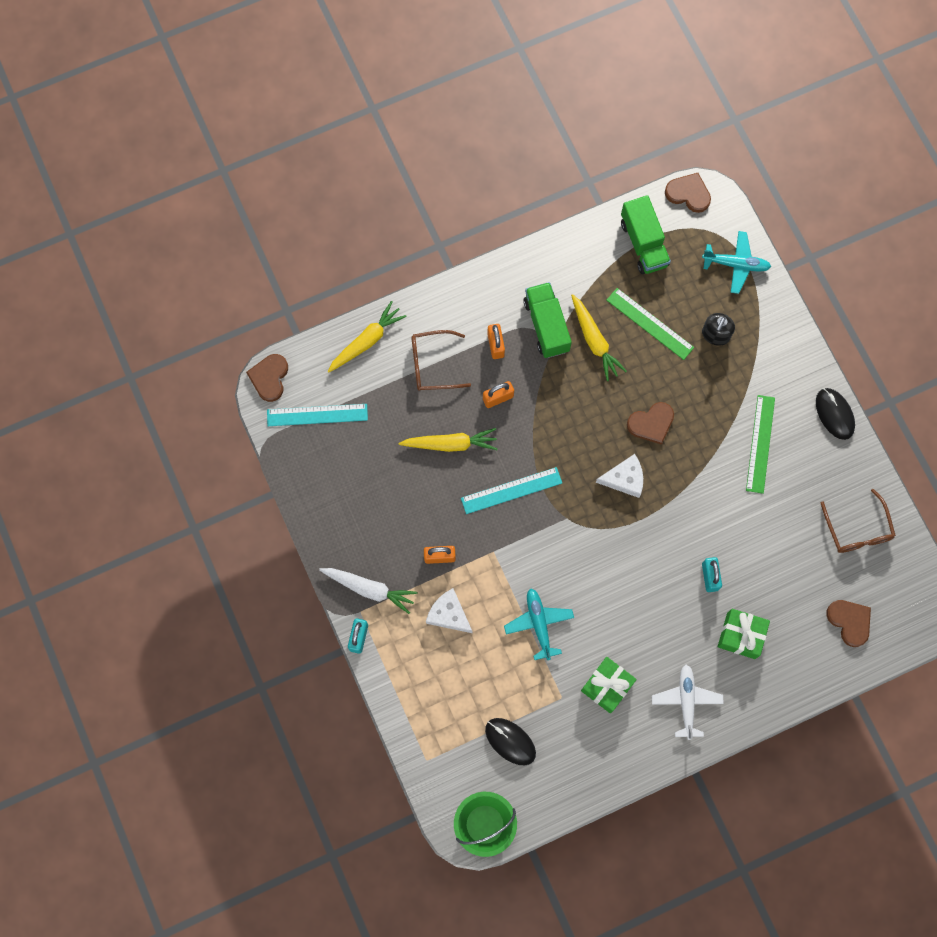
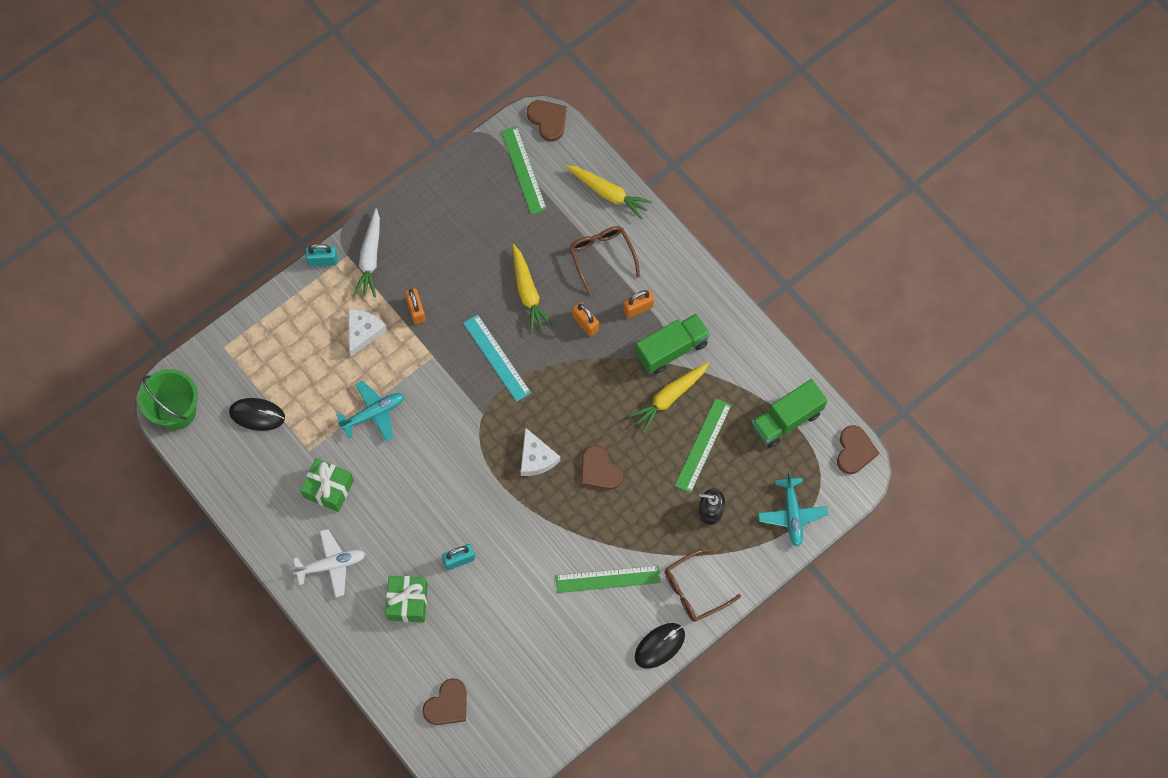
camera: 75 degrees right, 5 degrees down
brown heart [246,354,288,402] -> brown heart turned 60 degrees clockwise [527,100,567,142]
turquoise ruler [267,404,368,426] -> green ruler [501,126,547,214]
black mouse [485,718,536,765] -> black mouse turned 75 degrees clockwise [229,398,285,431]
brown glasses [821,489,896,553] -> brown glasses moved to [665,548,741,622]

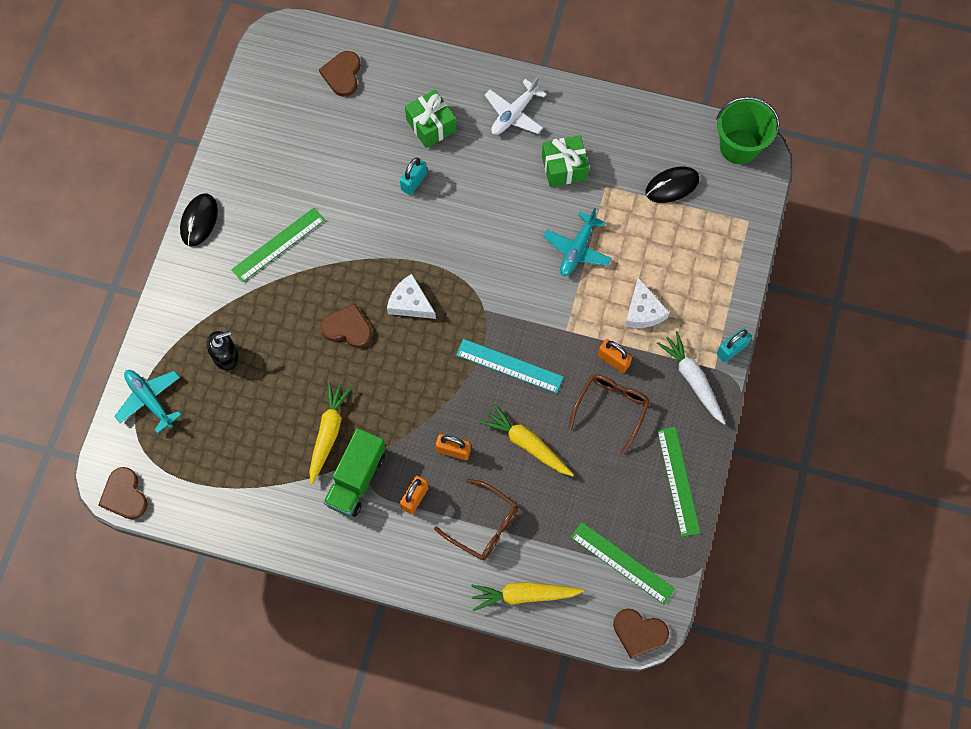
camera: 145 degrees right, 0 degrees up
brown glasses [665,548,741,622] -> brown glasses moved to [568,374,650,454]
green ruler [675,398,732,493] -> green ruler moved to [657,427,701,537]
green truck [752,379,827,448] -> none

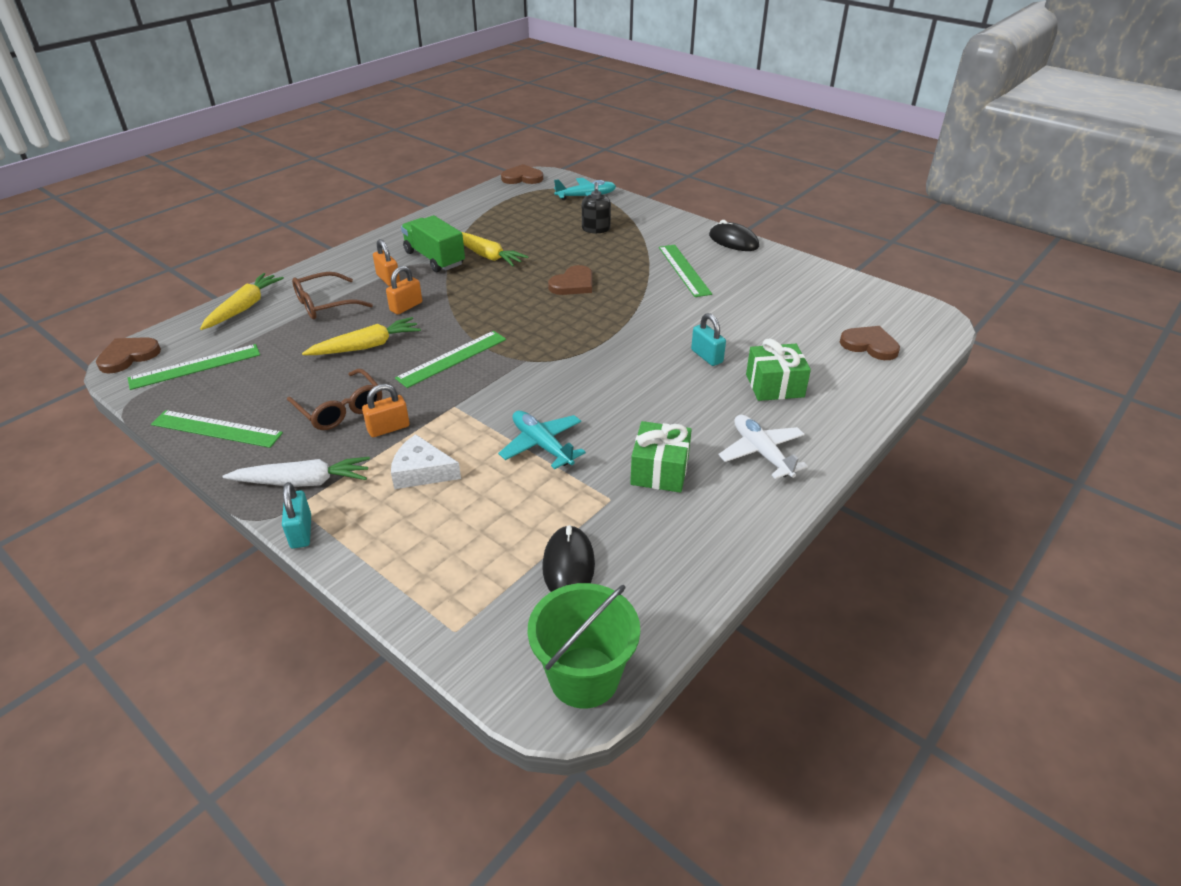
camera: 115 degrees right, 30 degrees down
white cheese [387,274,436,319] -> none
turquoise ruler [456,339,563,393] -> green ruler [395,331,506,388]

